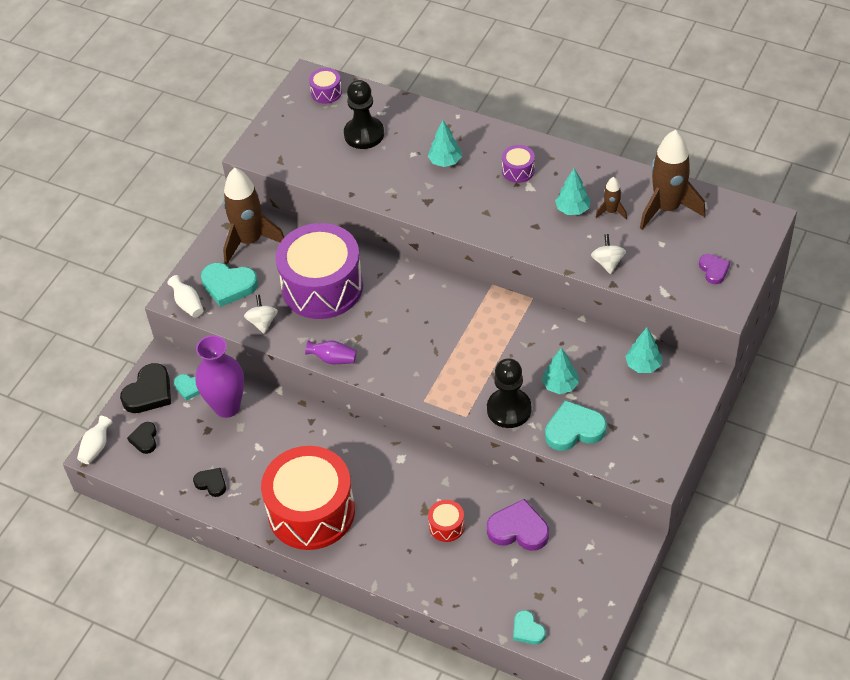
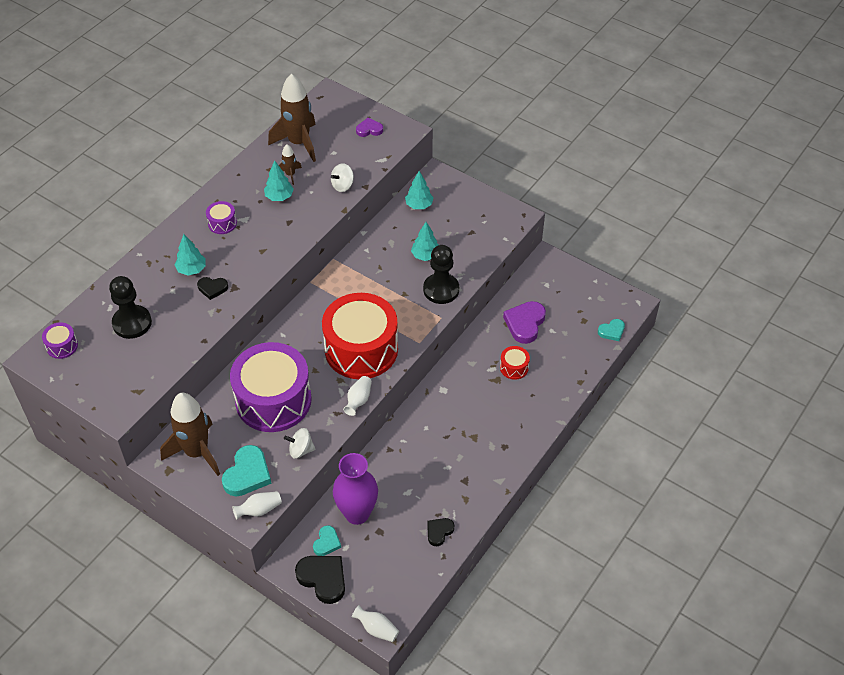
camera: 85 degrees left, 0 degrees up
black heart [127,422,157,454] -> black heart moved to [197,277,228,300]
red drum [261,446,355,550] -> red drum moved to [322,293,398,379]
purple vase [305,340,357,364] -> white vase [343,376,372,416]
turquoise heart [545,400,607,451] -> none
white spinning top [591,234,626,274] -> white spinning top turned 45 degrees counterclockwise [331,163,354,192]

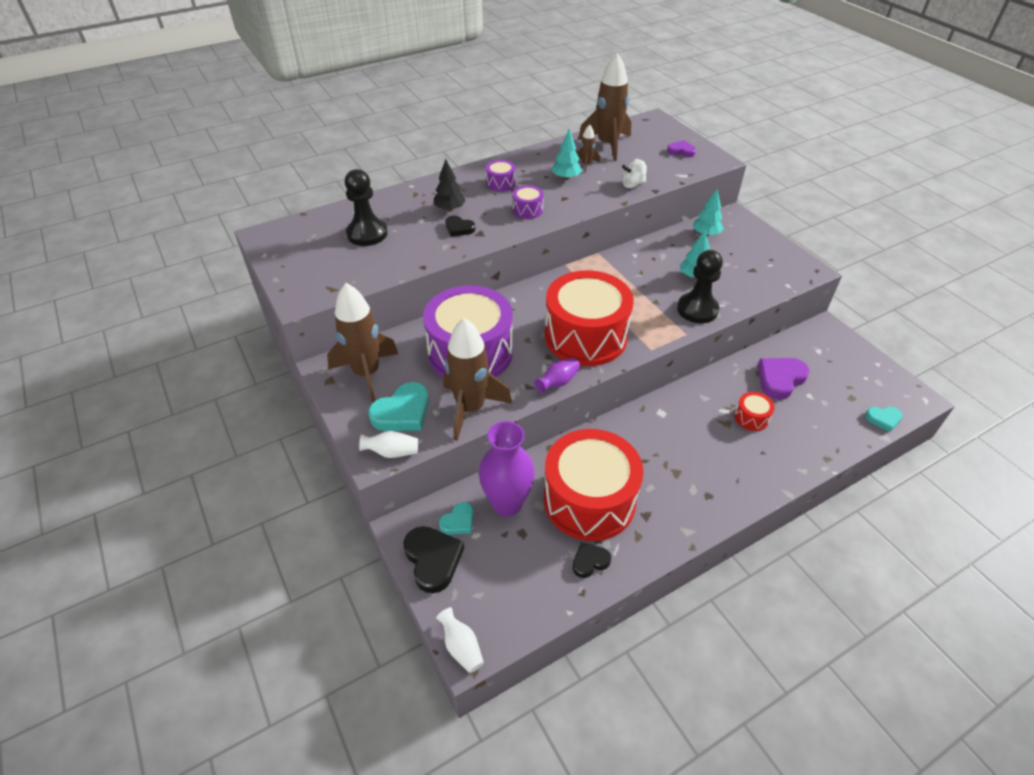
camera: 25 degrees right, 5 degrees down
purple drum [42,322,78,359] -> purple drum moved to [513,185,544,219]
turquoise tree [175,234,206,275] -> black tree [433,159,466,212]
white spinning top [284,428,315,459] -> brown rocket [444,318,512,441]
white vase [343,376,372,416] -> purple vase [535,358,580,393]
none -> red drum [544,429,643,541]

